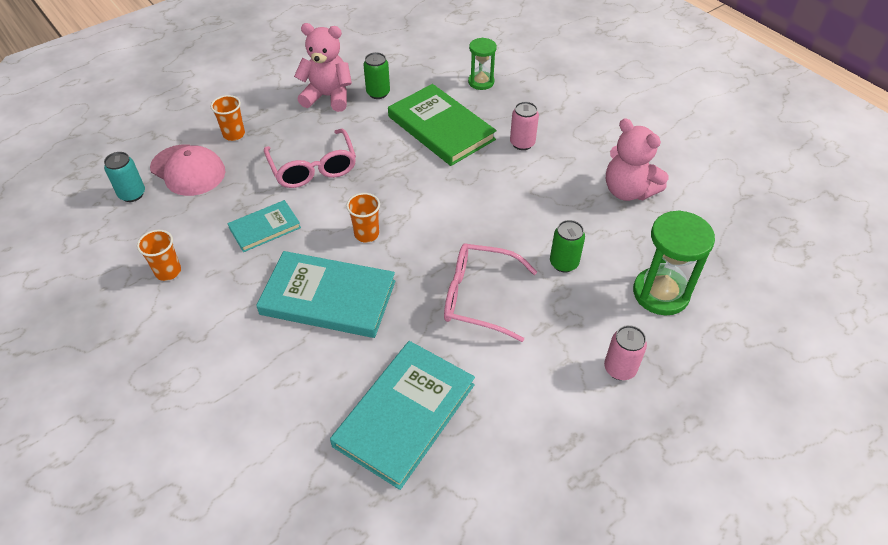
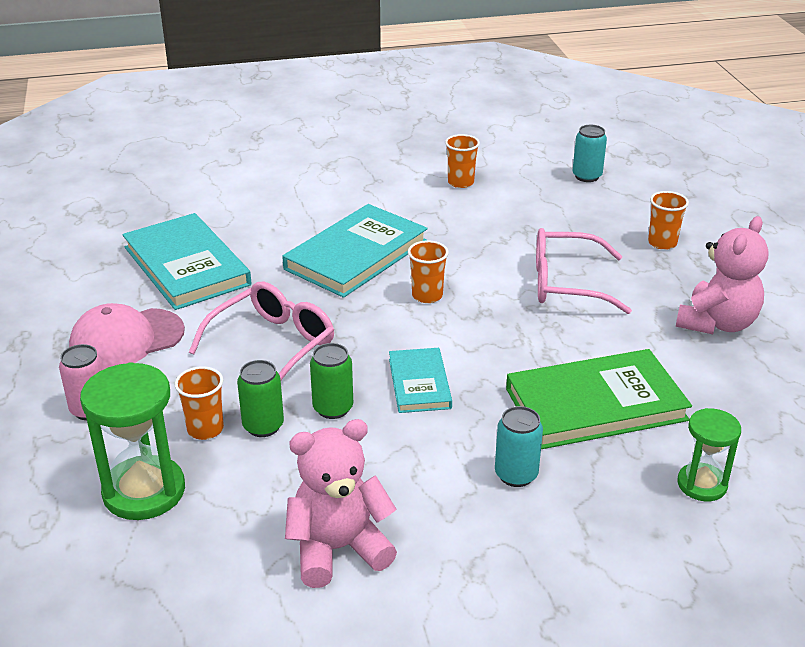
camera: 115 degrees right, 15 degrees down
pink cap [150,144,225,196] -> pink cap moved to [69,303,185,369]
turquoise book [228,200,301,252] -> turquoise book moved to [389,348,452,413]
green can [363,52,390,99] -> green can moved to [310,343,353,419]
pink can [510,102,539,150] -> turquoise can [495,406,543,487]
none -> orange cup [174,366,224,440]

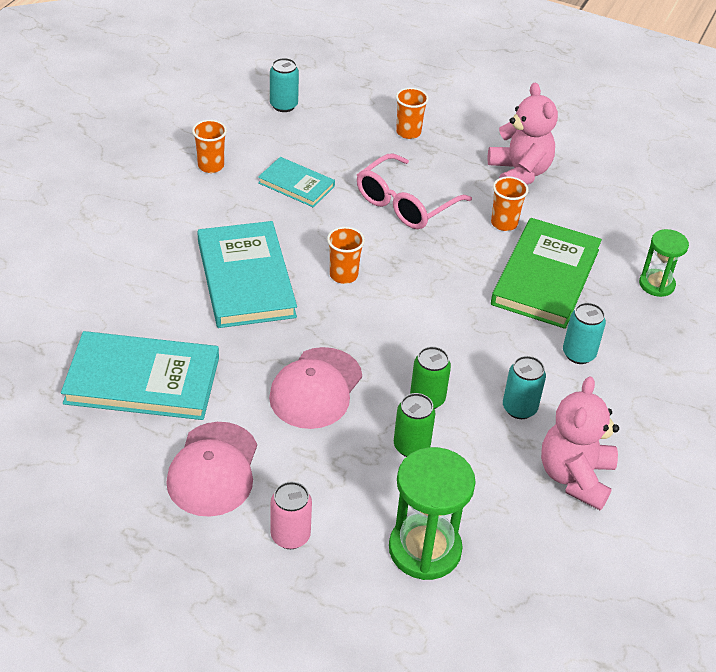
camera: 55 degrees left, 10 degrees up
orange cup [174,366,224,440] -> orange cup moved to [491,176,529,231]
pink glasses [189,282,334,380] -> pink cap [269,347,362,429]
turquoise book [389,348,452,413] -> turquoise book moved to [258,157,335,207]
none -> turquoise can [503,356,546,419]

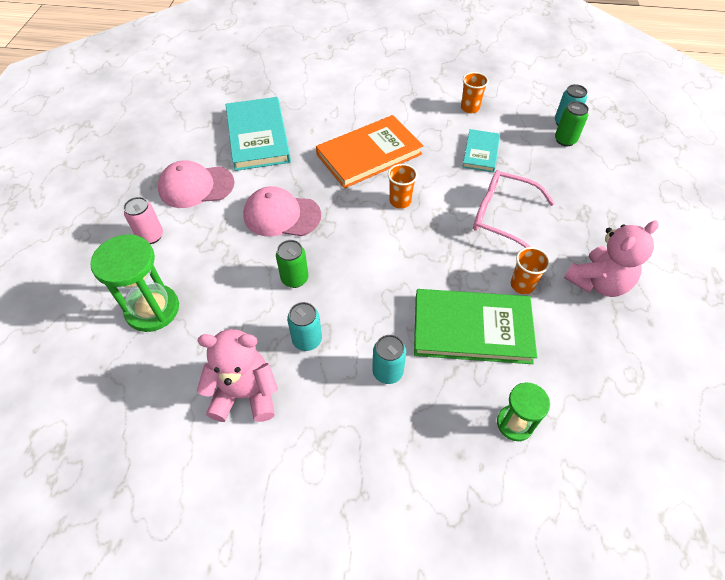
camera: 75 degrees right, 10 degrees up
turquoise book [197,221,297,328] -> orange book [316,115,423,188]
green can [394,393,435,457] -> green can moved to [555,101,589,146]
orange cup [396,88,429,139] -> none

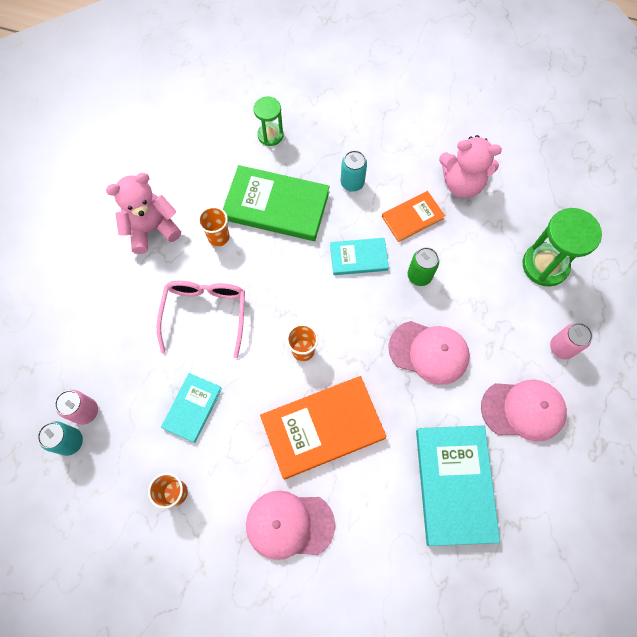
camera: 170 degrees left, 15 degrees up
turquoise can [287,302,322,351] -> orange book [382,191,445,242]
pink glasses [473,170,555,248] -> pink glasses turned 120 degrees counterclockwise [157,281,245,358]
green can [555,101,589,146] -> pink can [55,390,98,425]
none -> pink cap [246,491,335,560]
none -> turquoise book [330,238,389,275]

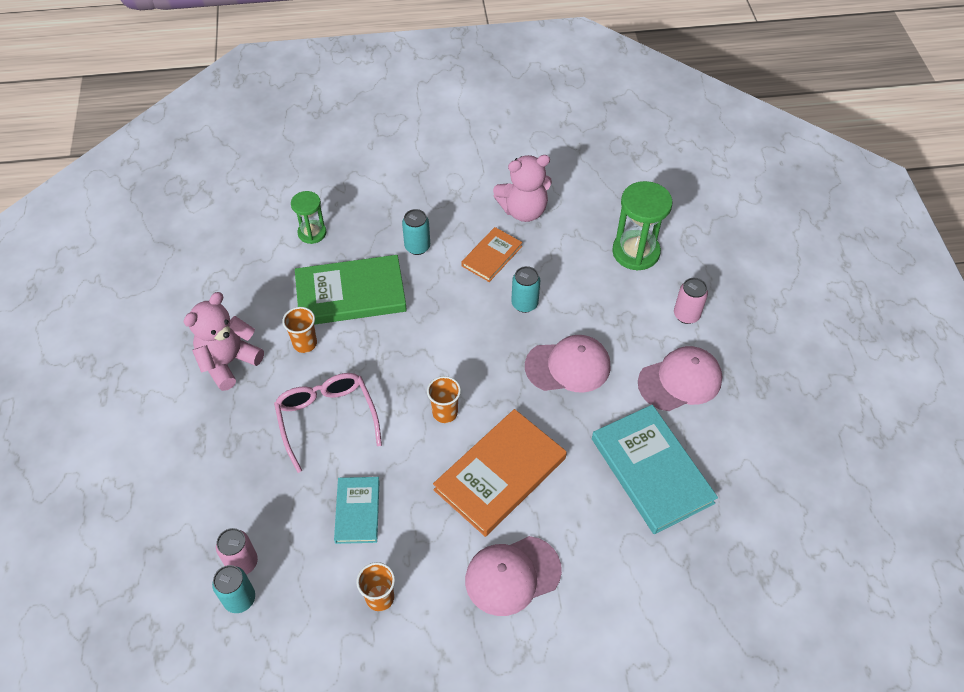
camera: 25 degrees left, 15 degrees down
turquoise book [330,238,389,275] -> none
green can [408,247,439,286] -> turquoise can [511,266,540,313]

